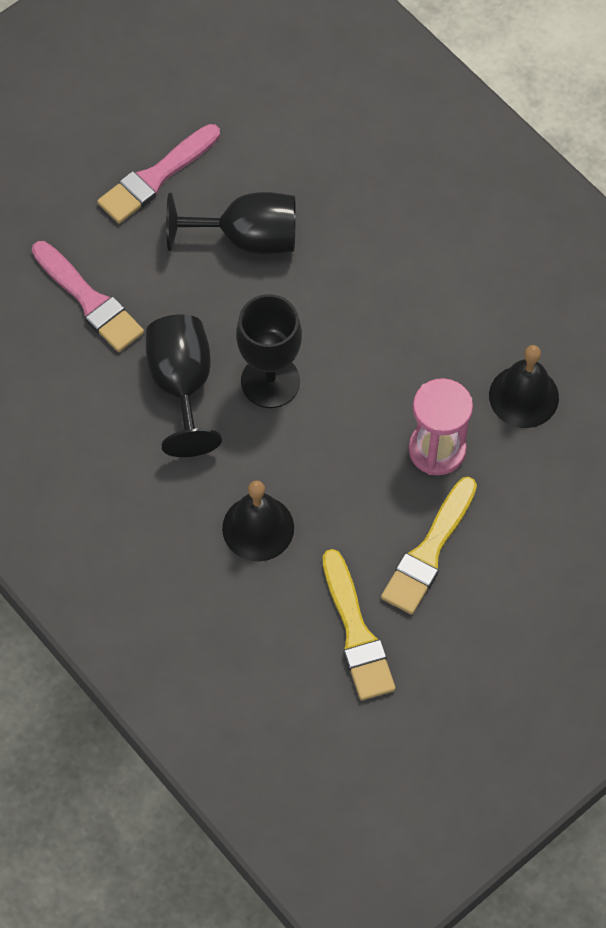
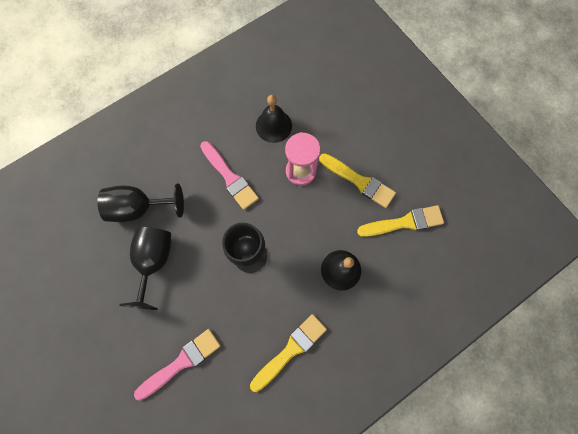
camera: 85 degrees left, 10 degrees up
pink brush [97,124,220,223] -> pink brush moved to [200,141,259,210]
black goblet [146,314,222,457] -> black goblet moved to [98,183,184,222]
none -> yellow brush [250,314,327,392]

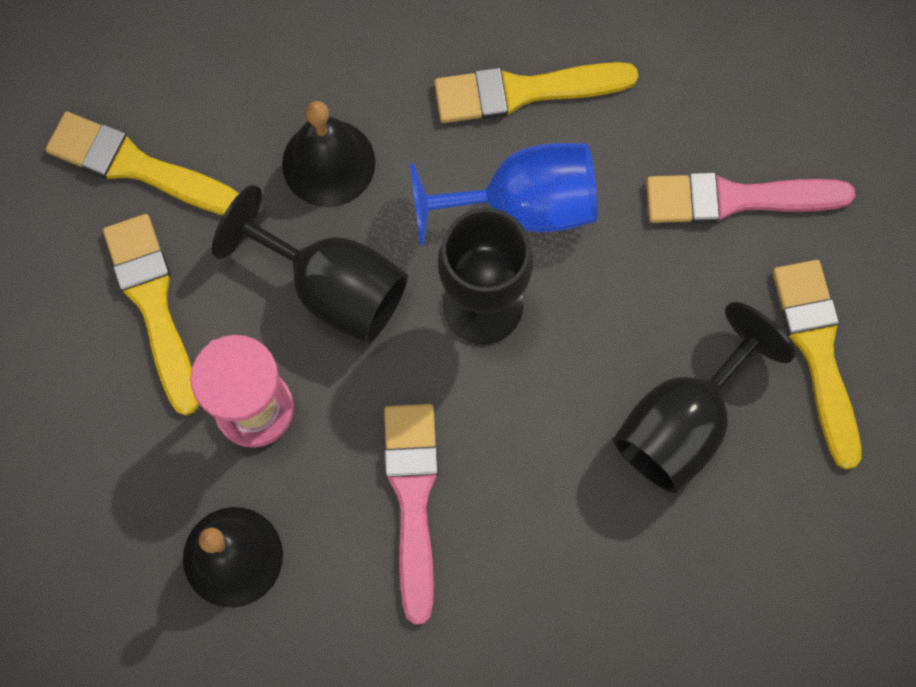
camera: 145 degrees left, 0 degrees up
black goblet [98,183,184,222] -> black goblet moved to [212,185,408,343]
none -> blue goblet [410,143,598,245]
none -> yellow brush [773,260,862,470]

